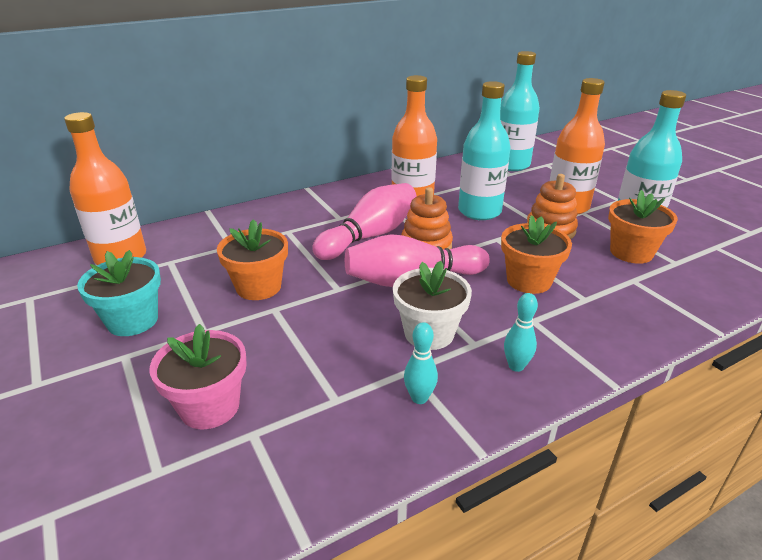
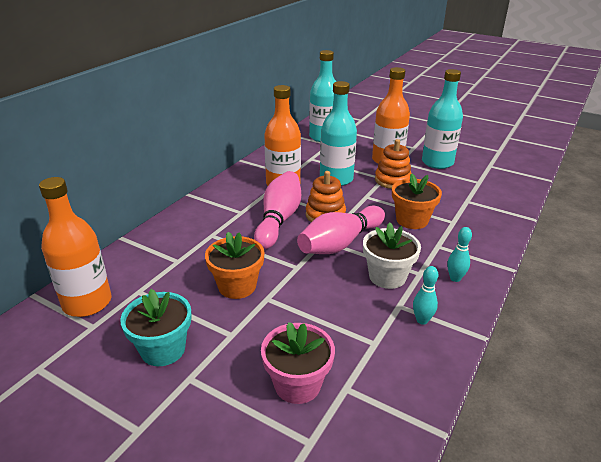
camera: 30 degrees left, 0 degrees up
orange flower pot [608,190,678,264] -> none

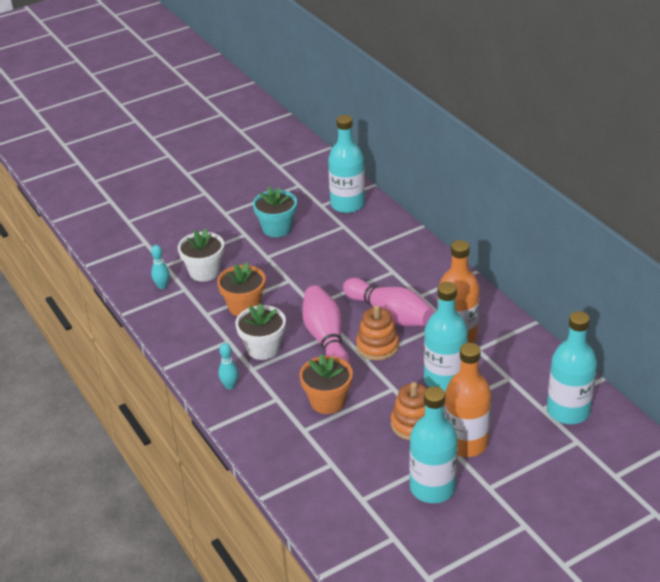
camera: 120 degrees right, 5 degrees up
orange bottle [39,177,112,317] -> turquoise bottle [328,115,365,213]
orange flower pot [205,232,264,299] -> orange flower pot moved to [217,262,266,316]
pink flower pot [261,322,335,404] -> white flower pot [178,229,224,282]
turquoise bowling pin [413,266,438,325] -> turquoise bowling pin moved to [151,245,169,289]

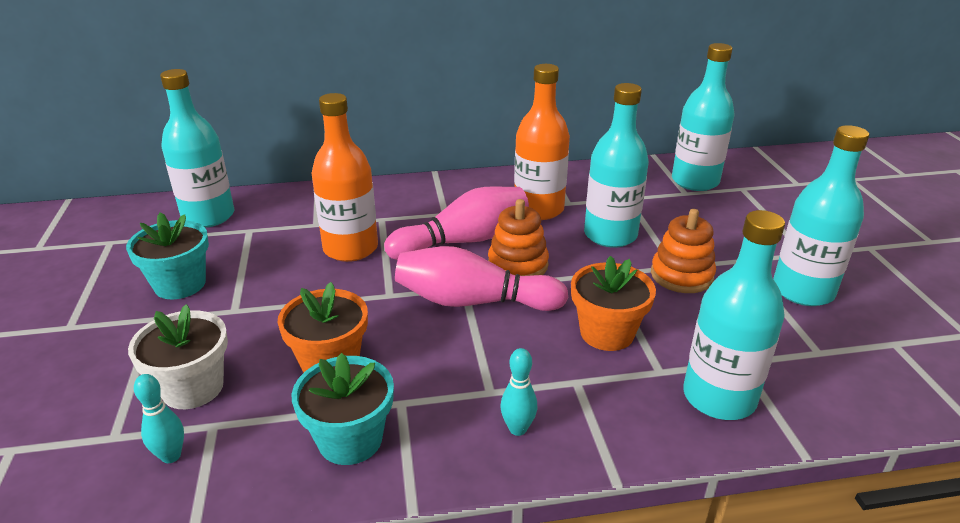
camera: 70 degrees left, 5 degrees down
white flower pot [235,303,286,360] -> none
orange bottle [444,343,491,457] -> orange bottle moved to [311,93,378,262]
none -> turquoise flower pot [292,353,394,465]
none -> turquoise bottle [683,210,785,420]

